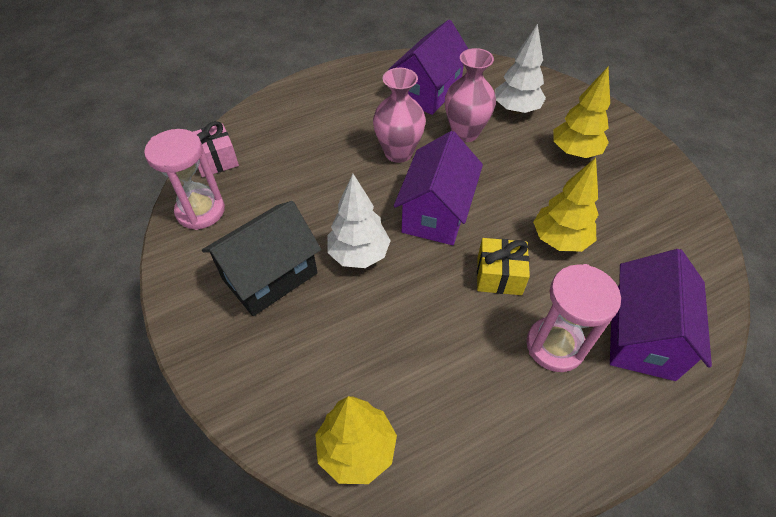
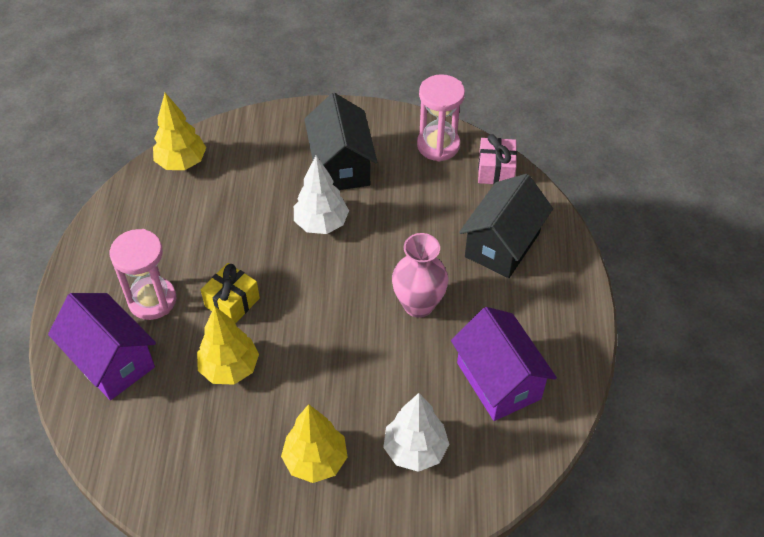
camera: 120 degrees right, 0 degrees up
purple house [394,131,483,245] -> none
pink vase [445,48,496,142] -> none
none -> black house [459,174,553,278]

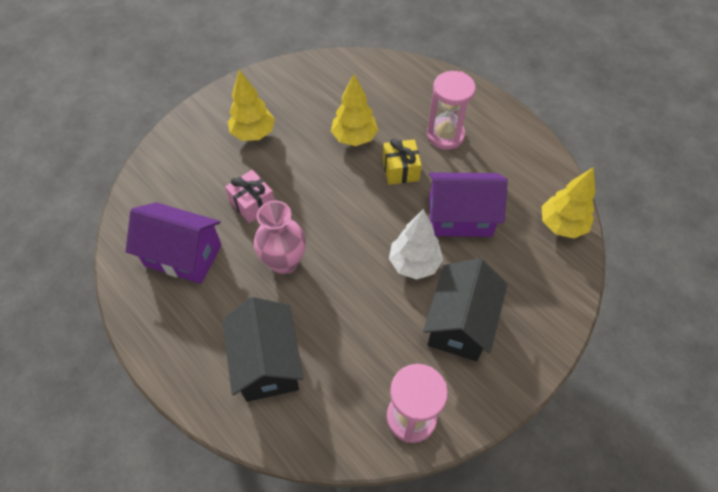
camera: 135 degrees right, 5 degrees up
purple house [48,293,156,400] -> purple house moved to [429,172,508,237]
black house [304,93,377,190] -> black house turned 75 degrees clockwise [423,258,507,361]
white tree [383,393,449,472] -> none
pink gift [478,134,517,185] -> pink gift moved to [225,170,275,223]

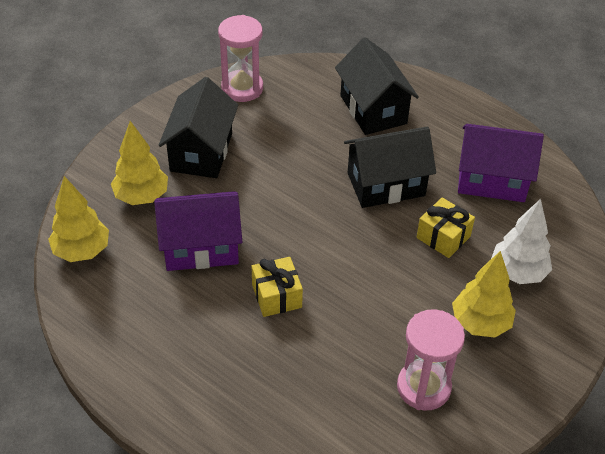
camera: 170 degrees right, 10 degrees down
pink gift [225,170,275,223] -> yellow gift [417,197,475,258]
pink vase [254,201,306,275] -> black house [344,126,436,208]
yellow tree [331,74,378,146] -> yellow tree moved to [111,121,168,205]
white tree [389,209,443,280] -> white tree moved to [491,199,552,284]
pink hourglass [427,71,476,150] -> pink hourglass moved to [397,309,465,410]

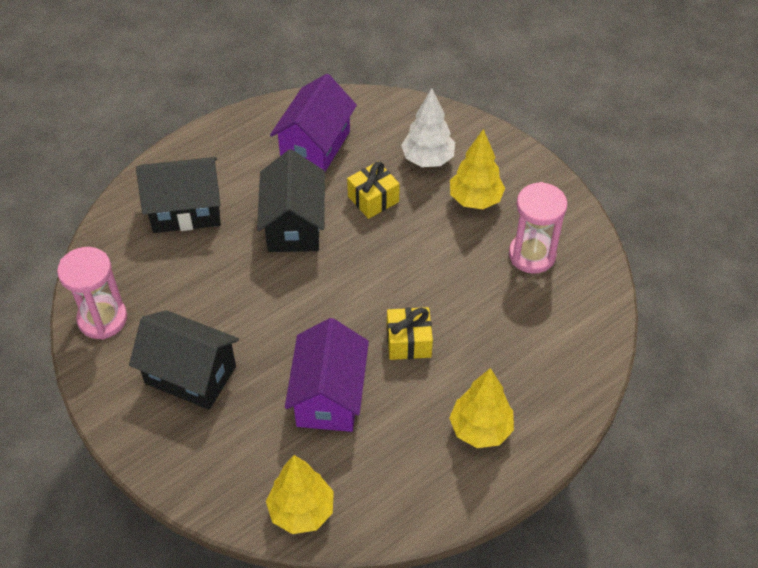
camera: 75 degrees left, 5 degrees up
yellow tree [111,121,168,205] -> yellow tree moved to [449,368,514,448]

